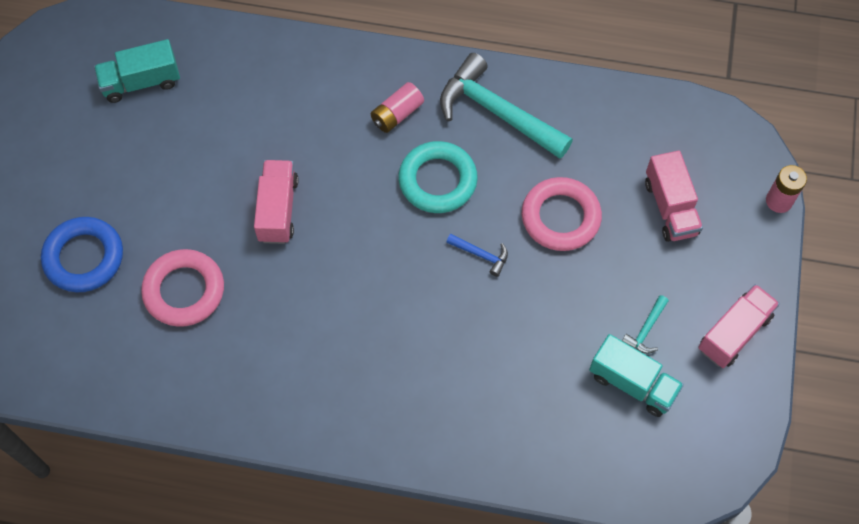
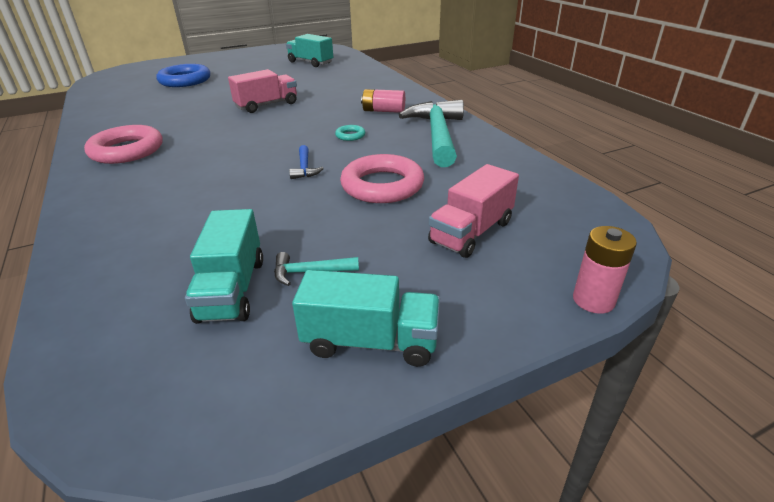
camera: 55 degrees right, 30 degrees down
pink ring [141,249,224,327] -> pink ring moved to [84,125,163,164]
turquoise ring [398,141,478,213] -> turquoise ring [335,125,365,141], size x0.44
pink truck [698,284,780,368] -> turquoise truck [292,270,440,367]

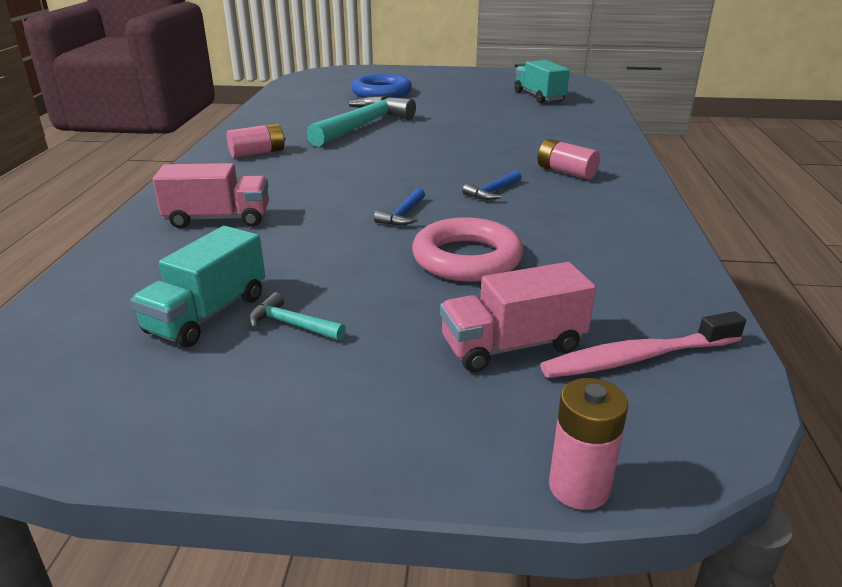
camera: 30 degrees right, 5 degrees down
pink ring [84,125,163,164] -> pink battery [226,123,285,158]
pink truck [228,69,297,113] -> pink truck moved to [153,163,269,228]
turquoise truck [292,270,440,367] -> none
turquoise ring [335,125,365,141] -> blue hammer [462,170,522,200]
turquoise hammer [399,100,464,167] -> turquoise hammer moved to [306,96,416,147]
none -> pink toothbrush [540,311,746,378]

